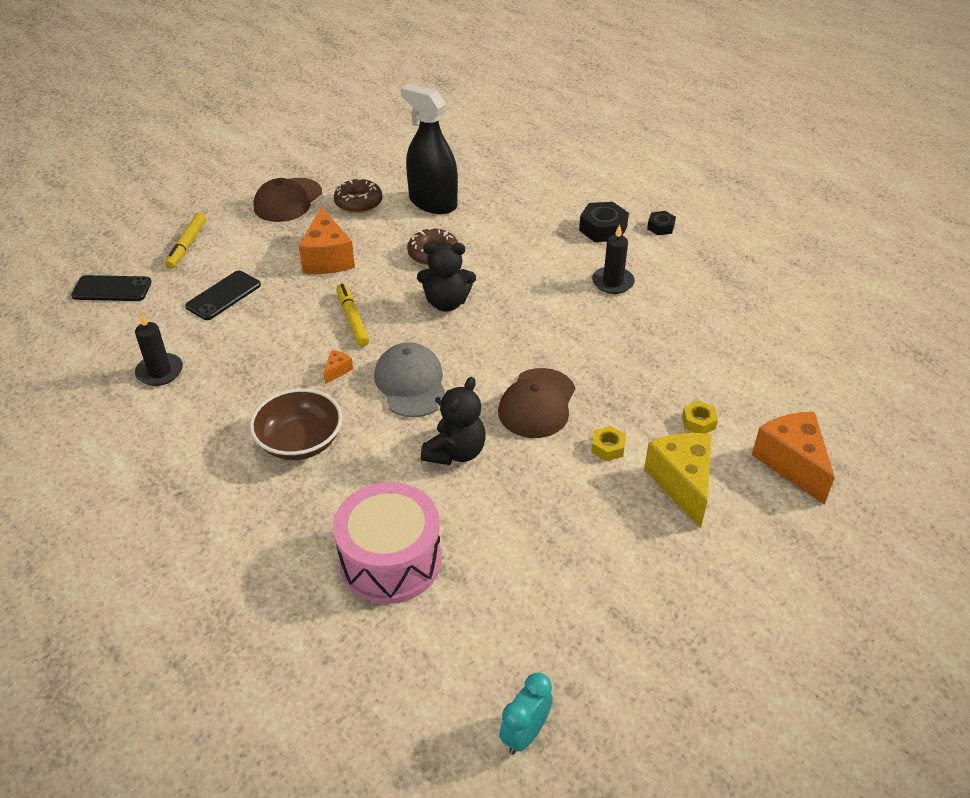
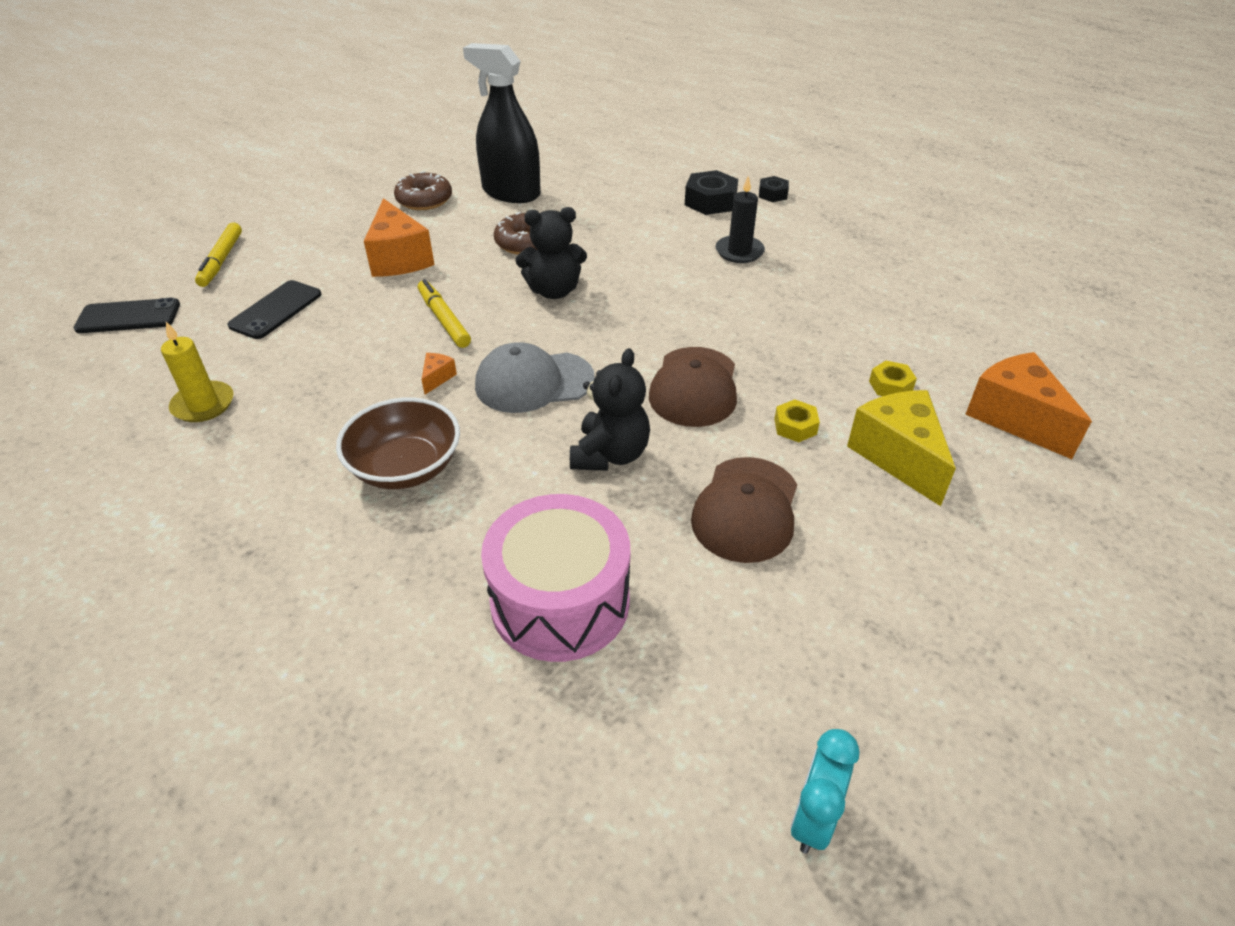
camera: 10 degrees left, 0 degrees up
black candle [135,313,183,386] -> yellow candle [161,322,234,422]
brown cap [254,178,322,222] -> brown cap moved to [691,457,797,563]
grey cap [374,342,445,417] -> grey cap turned 75 degrees counterclockwise [475,342,594,413]

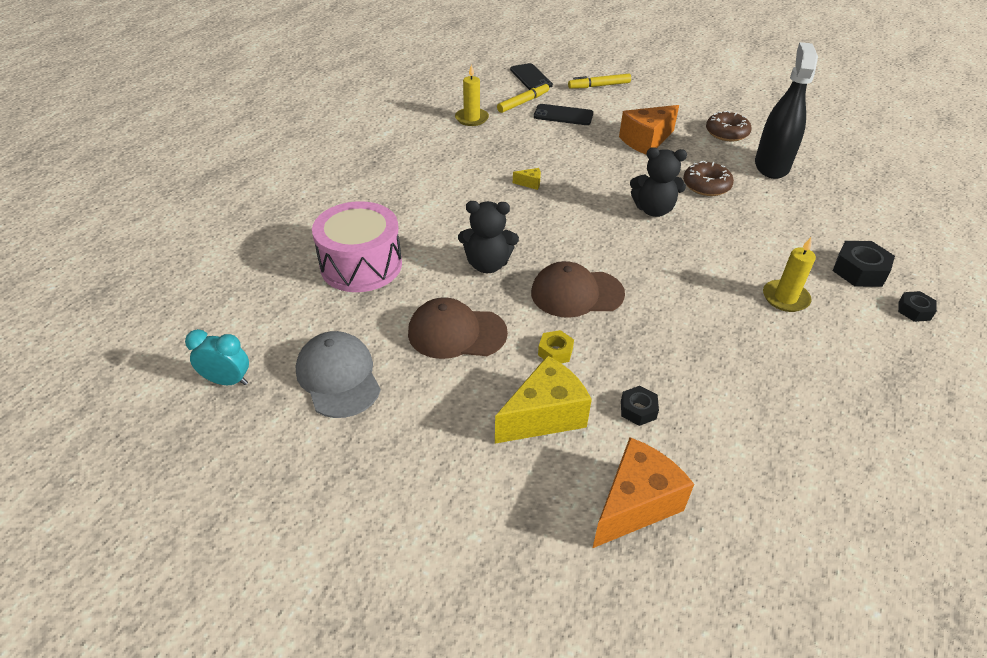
camera: 75 degrees right, 0 degrees up
brown bowl [336,397,460,489] -> none
yellow marker [418,279,471,348] -> yellow marker moved to [497,82,549,113]
orange cheese [421,353,457,394] -> yellow cheese [513,168,541,190]
grey cap [475,342,594,413] -> grey cap moved to [295,331,381,418]
black teddy bear [516,207,587,299] -> black teddy bear turned 60 degrees counterclockwise [630,147,687,217]
black candle [716,175,765,263] -> yellow candle [763,237,816,312]
yellow nut [869,361,917,396] -> black nut [621,386,659,426]

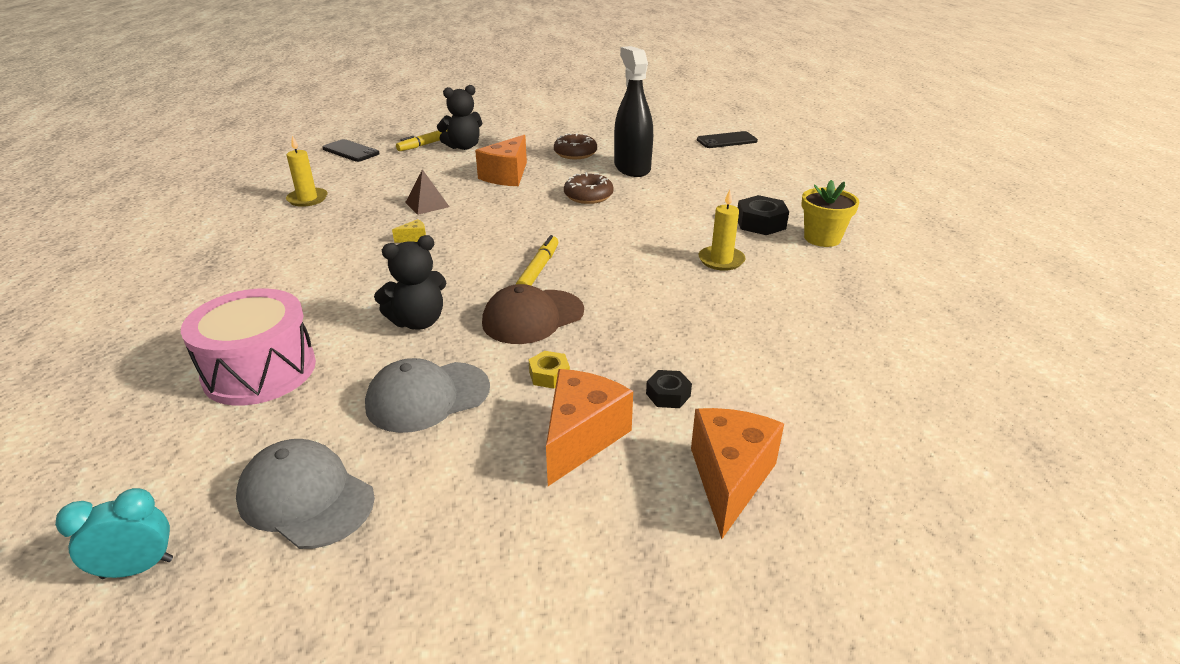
camera: 30 degrees left, 10 degrees down
brown cap [408,297,508,359] -> grey cap [365,358,490,433]
yellow cheese [495,355,592,444] -> orange cheese [546,369,633,486]
yellow marker [497,82,549,113] -> yellow marker moved to [516,235,558,285]
black phone [534,104,593,125] -> black phone moved to [697,131,758,148]
black teddy bear [630,147,687,217] -> black teddy bear moved to [437,85,482,150]
black nut [898,291,937,322] -> yellow flower pot [802,180,860,247]
none -> brown pyramid [405,169,449,215]

